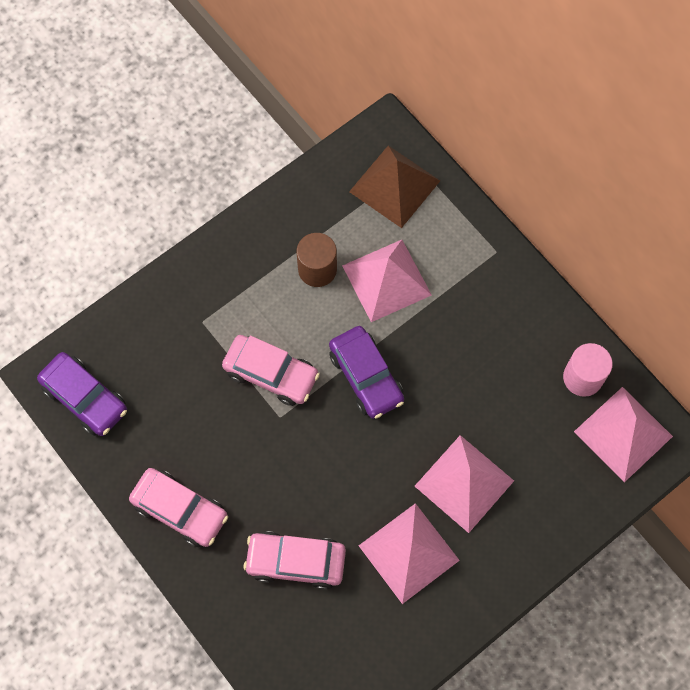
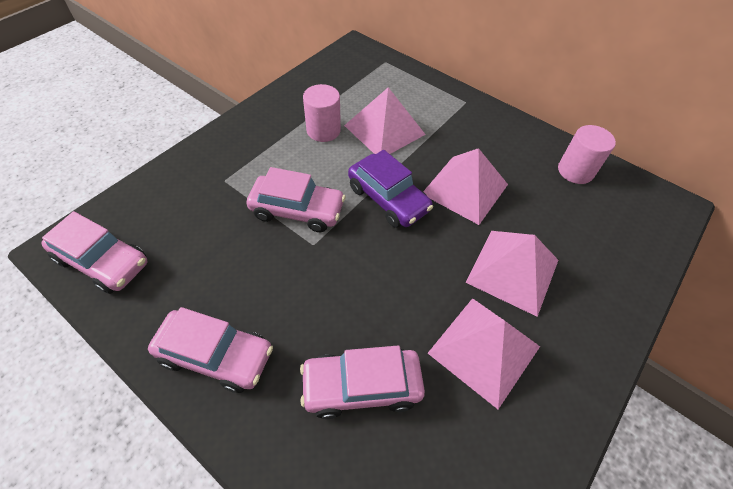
camera: 15 degrees left, 15 degrees down
purple car [37,352,127,436] -> pink car [41,211,147,294]
brown cylinder [296,233,337,287] -> pink cylinder [303,84,341,142]
brown pyramid [349,145,440,228] -> none
pink pyramid [574,387,673,483] -> pink pyramid moved to [423,148,508,225]

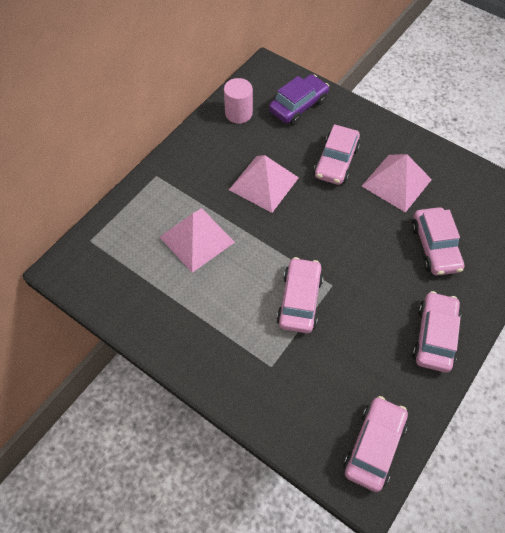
camera: 90 degrees left, 5 degrees up
pink cylinder [303,84,341,142] -> none
purple car [348,150,433,228] -> purple car moved to [269,74,329,125]
pink pyramid [465,231,558,317] -> pink car [314,124,360,185]

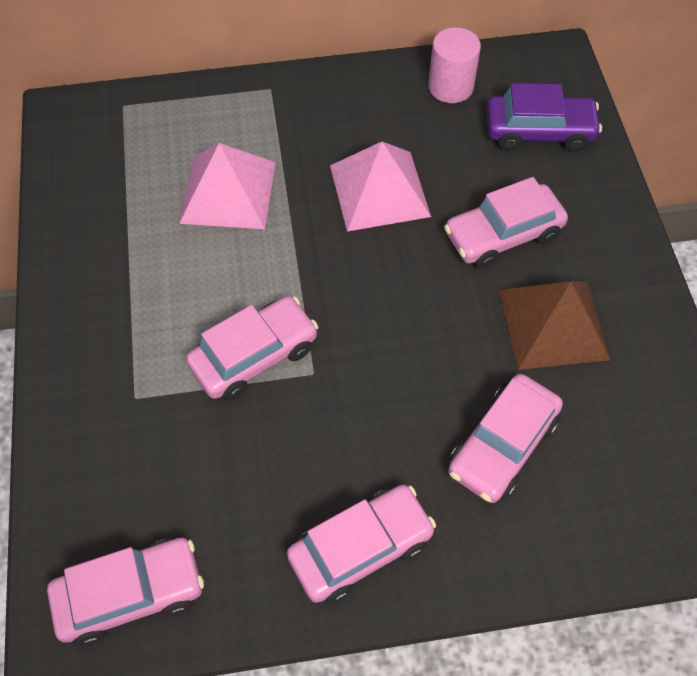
camera: 45 degrees right, 0 degrees up
pink pyramid [362,154,432,213] -> brown pyramid [499,281,610,370]

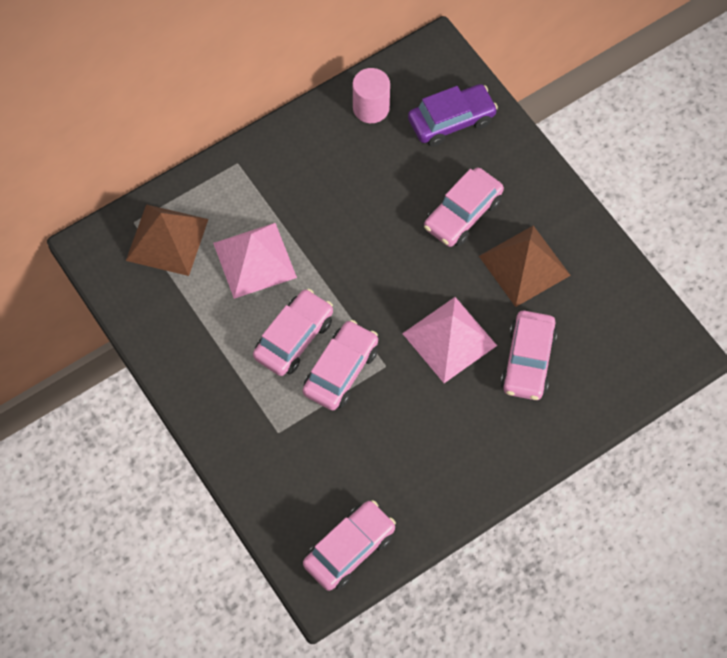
camera: 25 degrees left, 5 degrees up
pink car [287,485,436,604] -> pink car moved to [253,289,333,376]
pink pyramid [330,141,431,232] -> pink pyramid moved to [402,297,497,383]
none -> brown pyramid [126,204,208,276]

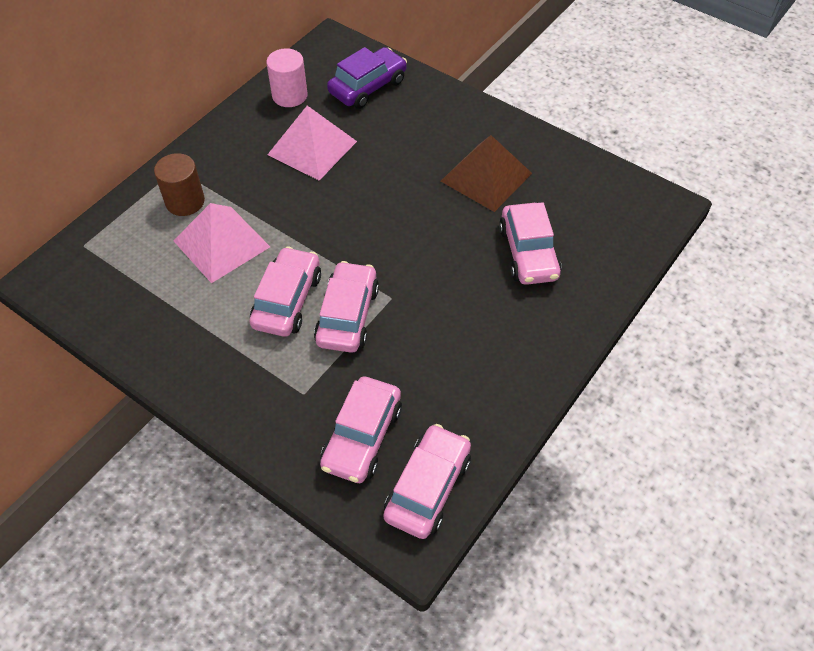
camera: 20 degrees left, 10 degrees down
brown pyramid [126,204,208,276] -> none
pink pyramid [402,297,497,383] -> pink pyramid moved to [267,106,357,181]
pink car [424,168,504,247] -> pink car moved to [320,376,402,483]
none -> brown cylinder [154,153,205,216]

